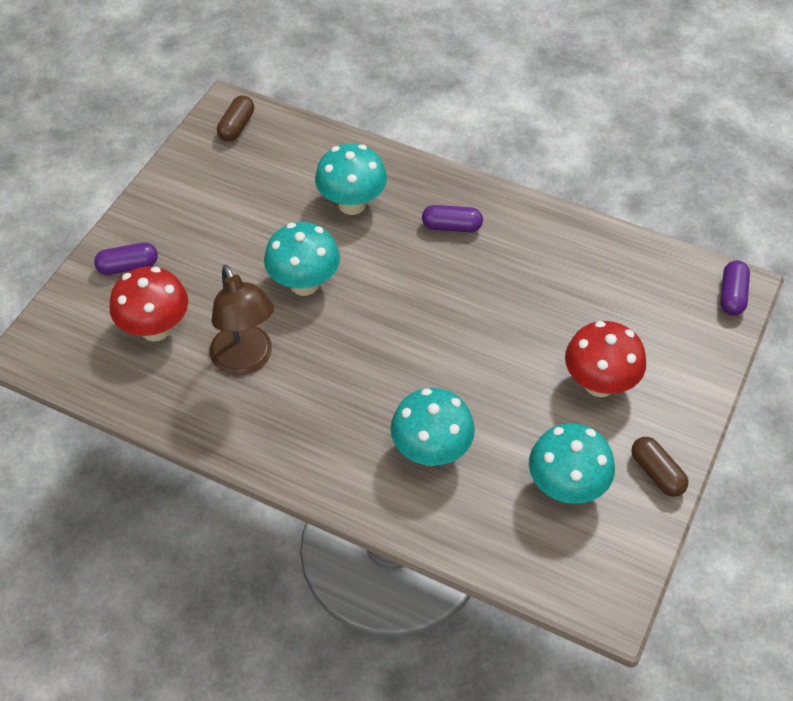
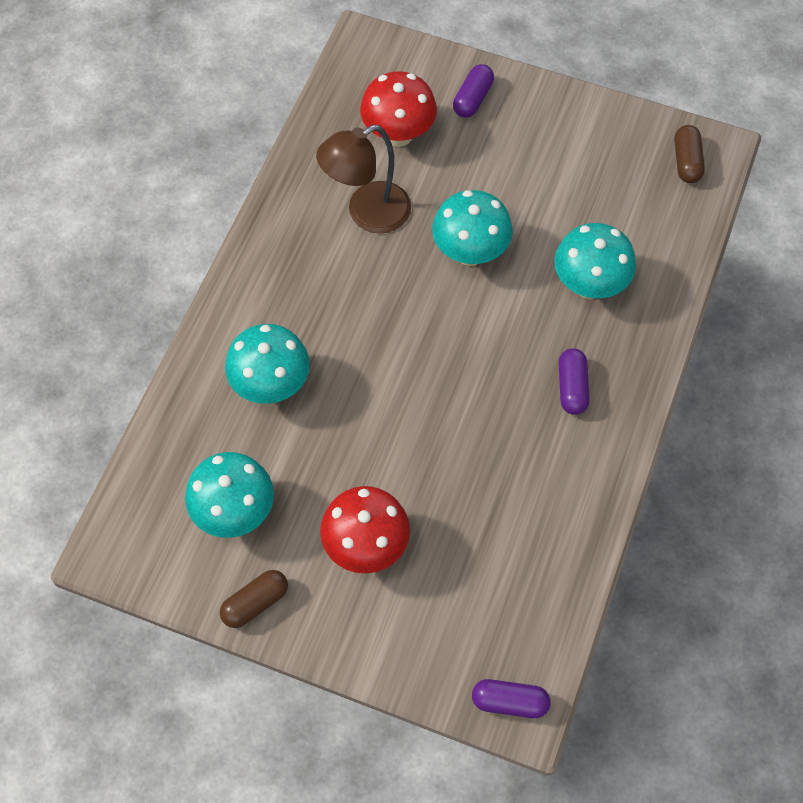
camera: 85 degrees right, 10 degrees up
purple capsule [94,243,158,275] -> purple capsule turned 45 degrees clockwise [453,64,494,118]
brown capsule [217,95,254,142] -> brown capsule turned 75 degrees clockwise [674,125,705,183]

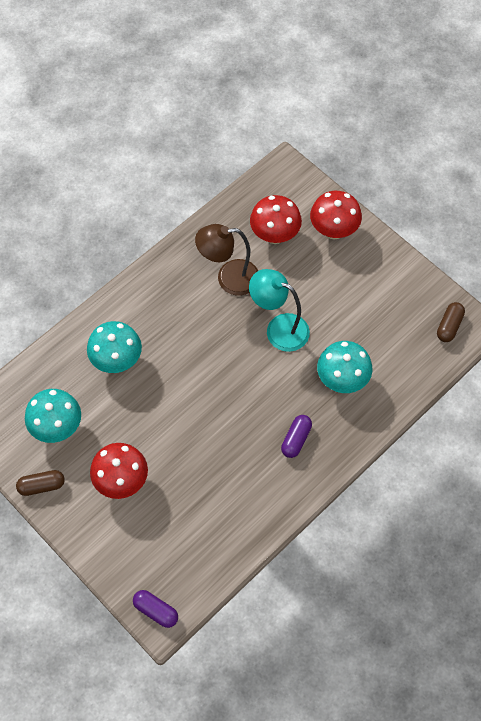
camera: 25 degrees right, 0 degrees up
turquoise mushroom [432,190,513,266] -> turquoise lamp [249,269,310,352]
purple capsule [453,64,494,118] -> red mushroom [310,191,362,240]

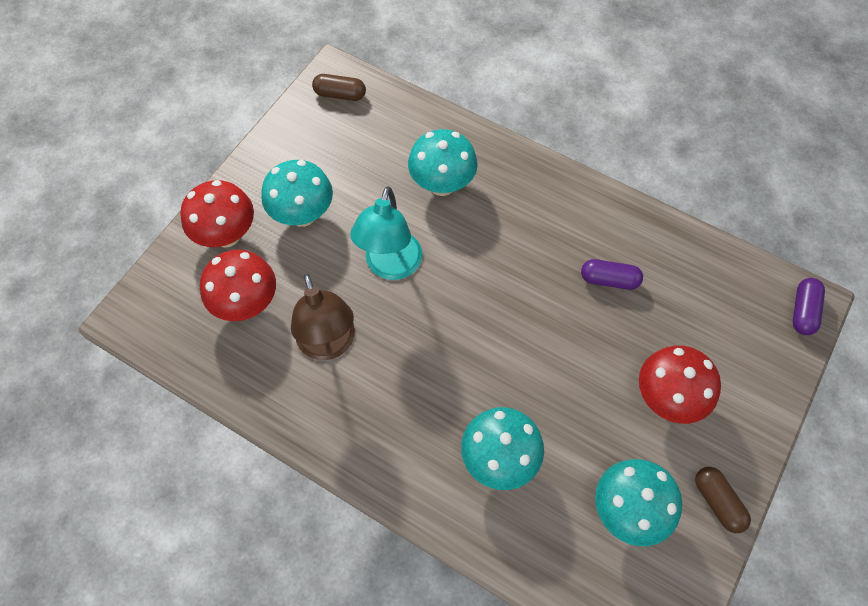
camera: 105 degrees left, 0 degrees up
purple capsule [281,415,312,458] -> purple capsule moved to [581,259,643,290]
none -> turquoise mushroom [261,160,333,227]

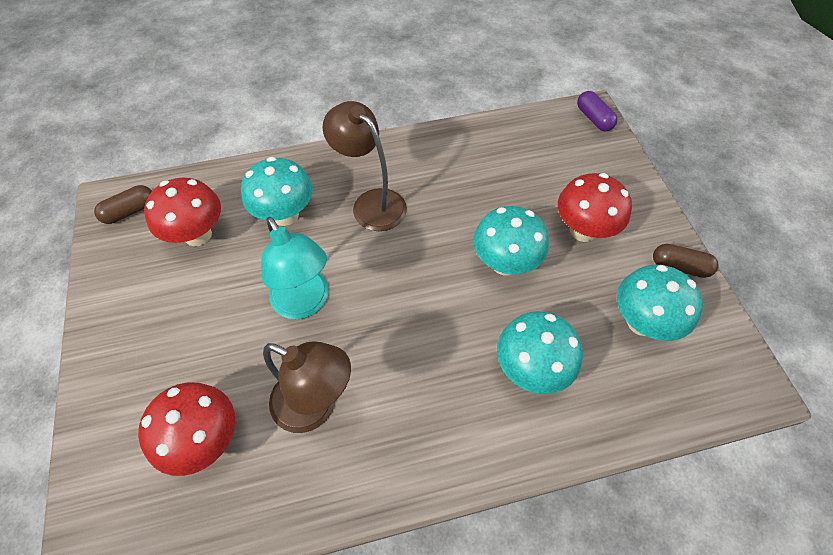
camera: 45 degrees left, 5 degrees down
red mushroom [180,180,254,248] -> red mushroom moved to [144,178,221,246]
turquoise mushroom [261,160,333,227] -> turquoise mushroom moved to [473,206,549,275]
purple capsule [581,259,643,290] -> none
none -> brown lamp [323,101,407,231]

